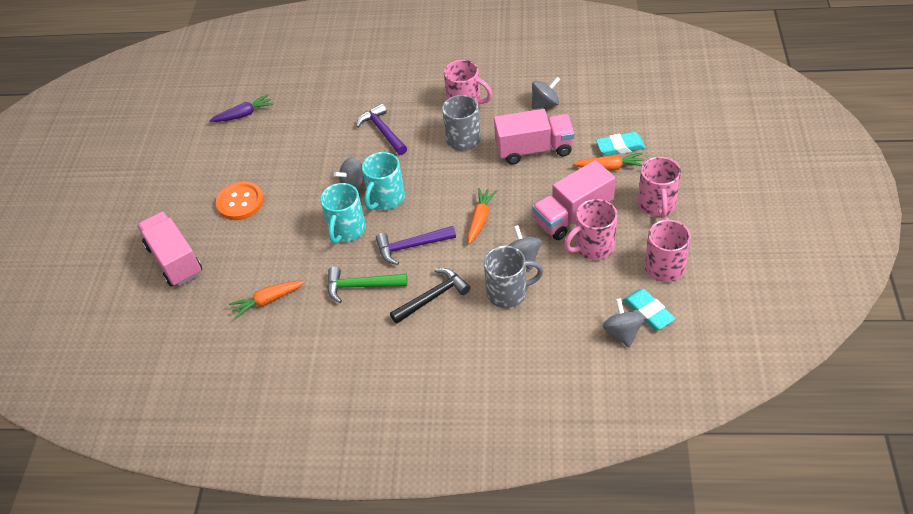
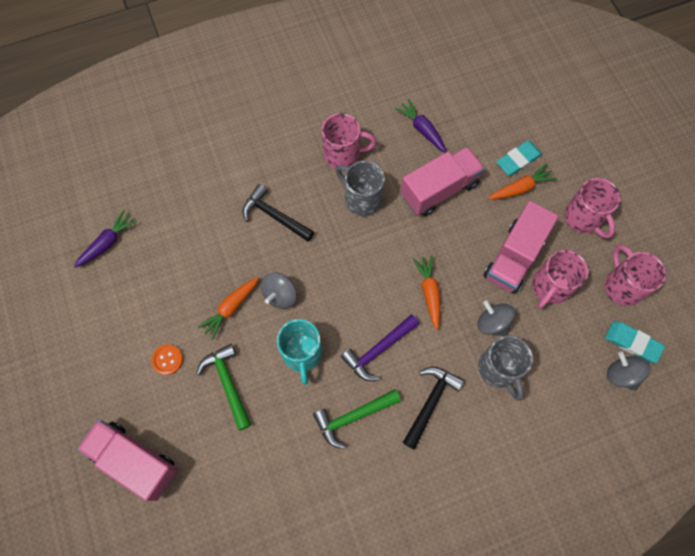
camera: 30 degrees left, 20 degrees up
orange button [216,181,264,220] -> orange button [151,344,183,375], size x0.57
orange carrot [229,281,305,319] -> orange carrot moved to [197,277,259,340]
purple hammer [356,103,407,155] -> black hammer [242,184,314,242]
turquoise mug [362,152,405,210] -> none
grey mug [484,246,543,308] -> grey mug turned 105 degrees clockwise [478,336,533,401]
grey spinning top [531,77,560,109] -> purple carrot [395,99,447,153]
none -> green hammer [196,344,251,431]

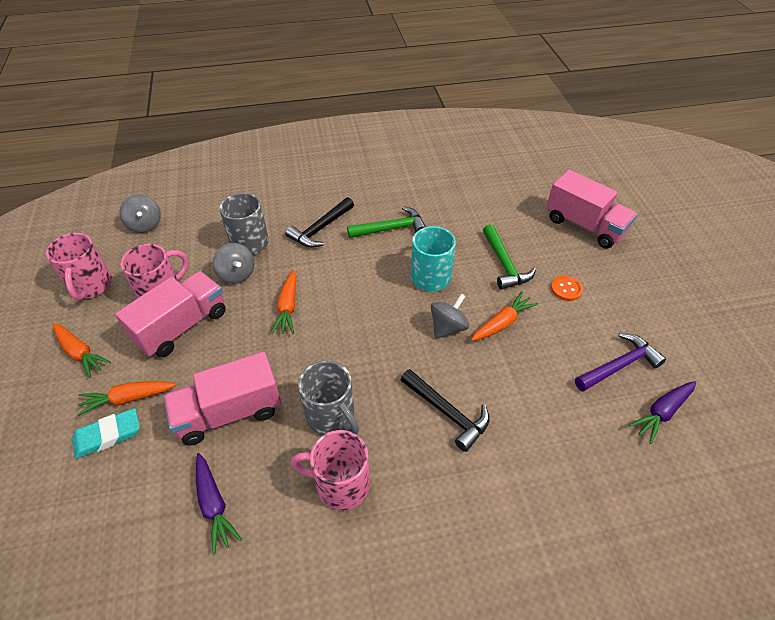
camera: 170 degrees left, 20 degrees down
purple hammer [341,315,419,381] -> purple hammer moved to [575,333,666,391]
pink mug [565,178,620,239] -> orange carrot [53,323,111,378]
turquoise eraser [605,321,665,363] -> none

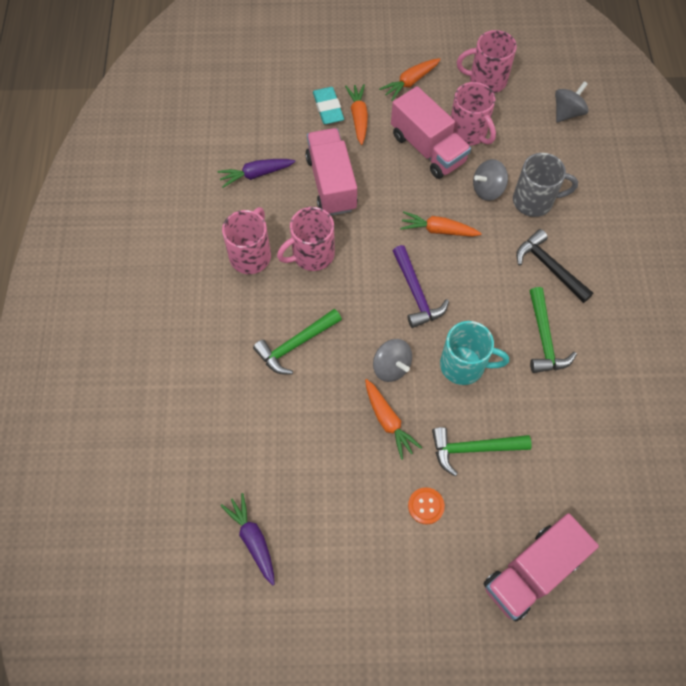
camera: 100 degrees right, 15 degrees up
grey spinning top [119,195,161,233] -> grey spinning top turned 150 degrees clockwise [555,81,589,122]
grey mug [298,360,359,435] -> pink mug [277,207,335,271]
black hammer [401,369,490,452] -> green hammer [253,309,342,374]
purple hammer [575,333,666,391] -> purple hammer moved to [393,245,449,328]

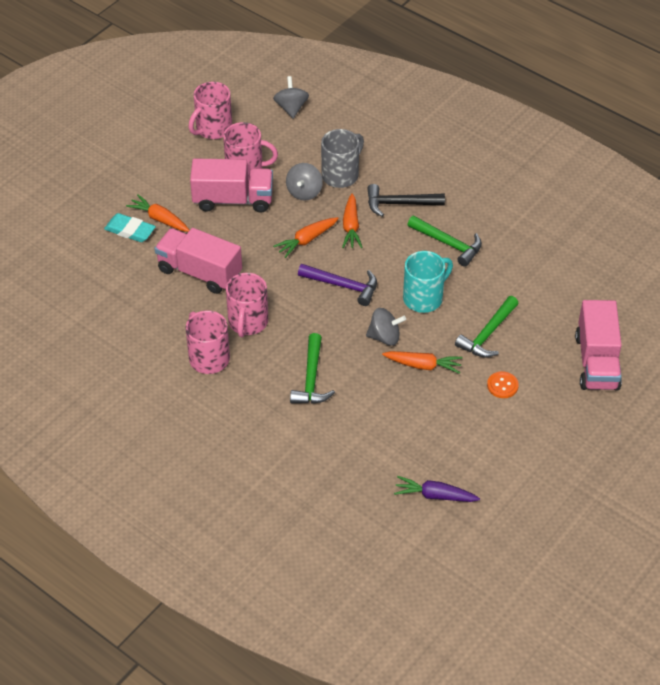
camera: 50 degrees left, 15 degrees down
purple carrot [217,159,295,188] -> none
orange carrot [379,58,441,101] -> orange carrot moved to [342,193,362,248]

